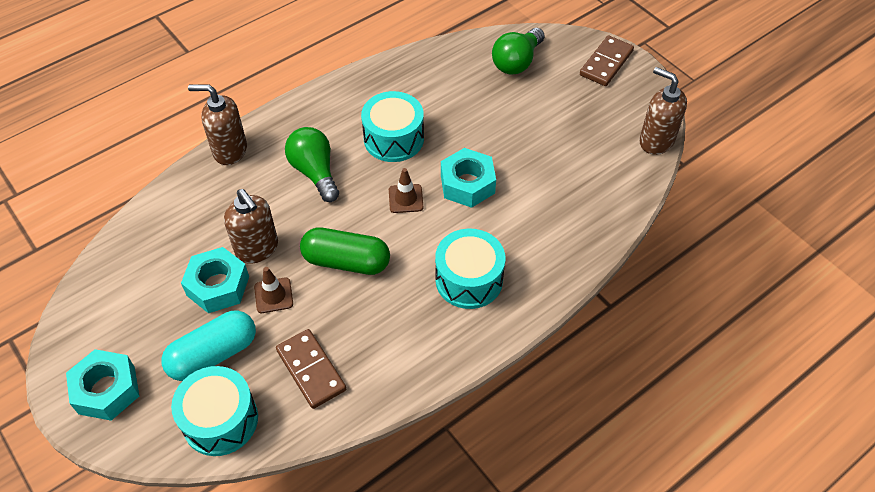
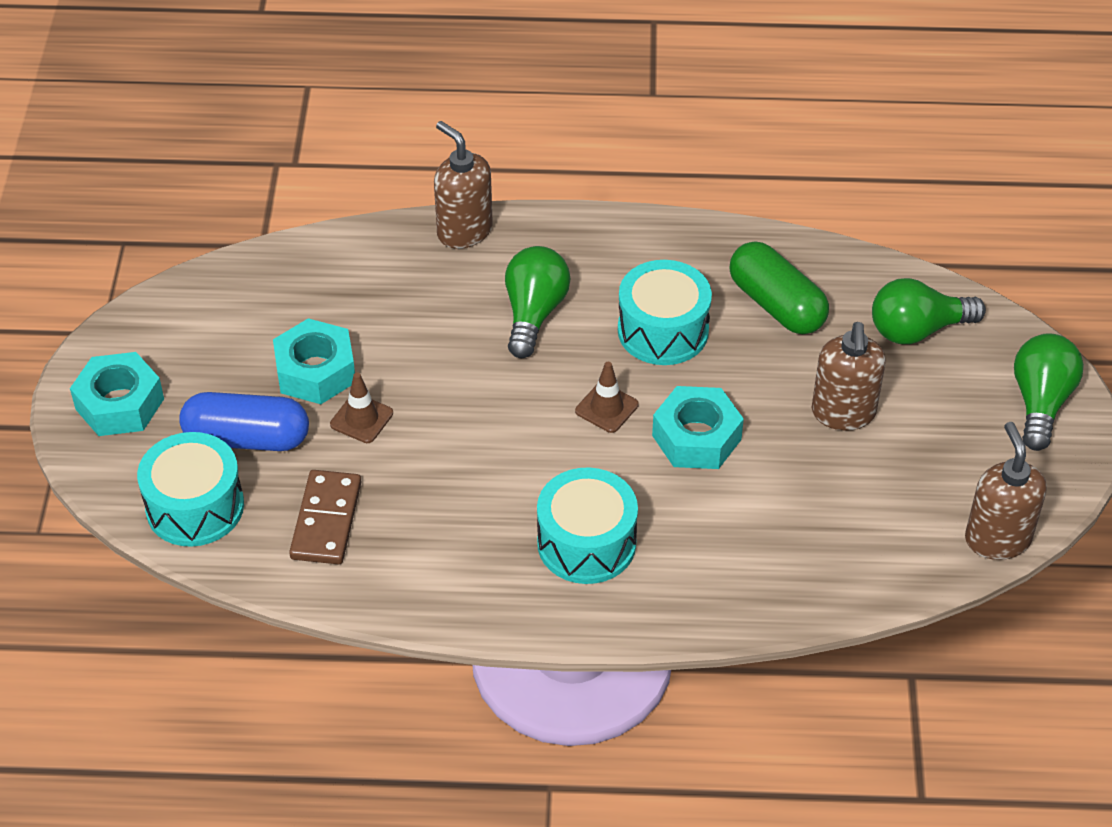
camera: 40 degrees right, 5 degrees down
turquoise capsule [161,310,256,381] -> blue capsule [179,392,309,451]
brown soap dispenser [224,189,278,264] -> brown soap dispenser moved to [812,322,886,431]
green capsule [300,227,390,275] -> green capsule moved to [730,241,829,334]
brown domino [580,35,634,86] -> green light bulb [1014,333,1084,451]

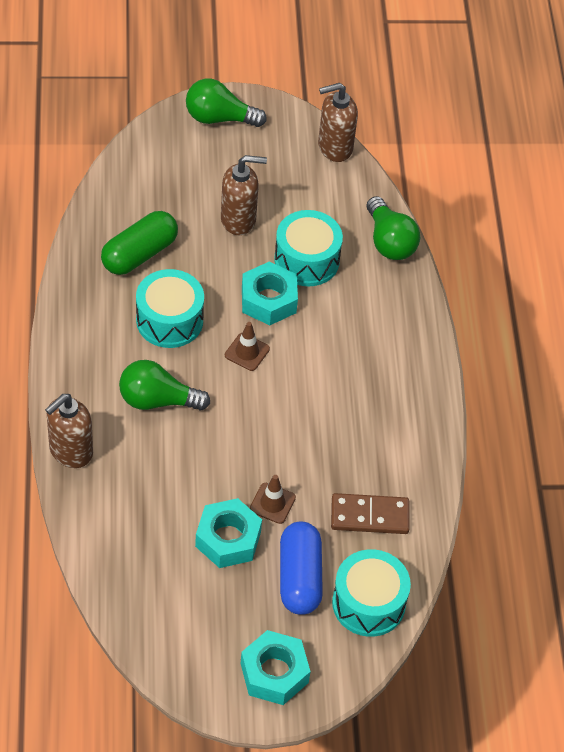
camera: 100 degrees left, 5 degrees up
turquoise drum [537,467,638,584] -> turquoise drum moved to [274,210,343,286]
green light bulb [872,278,986,344] -> green light bulb moved to [366,196,420,260]

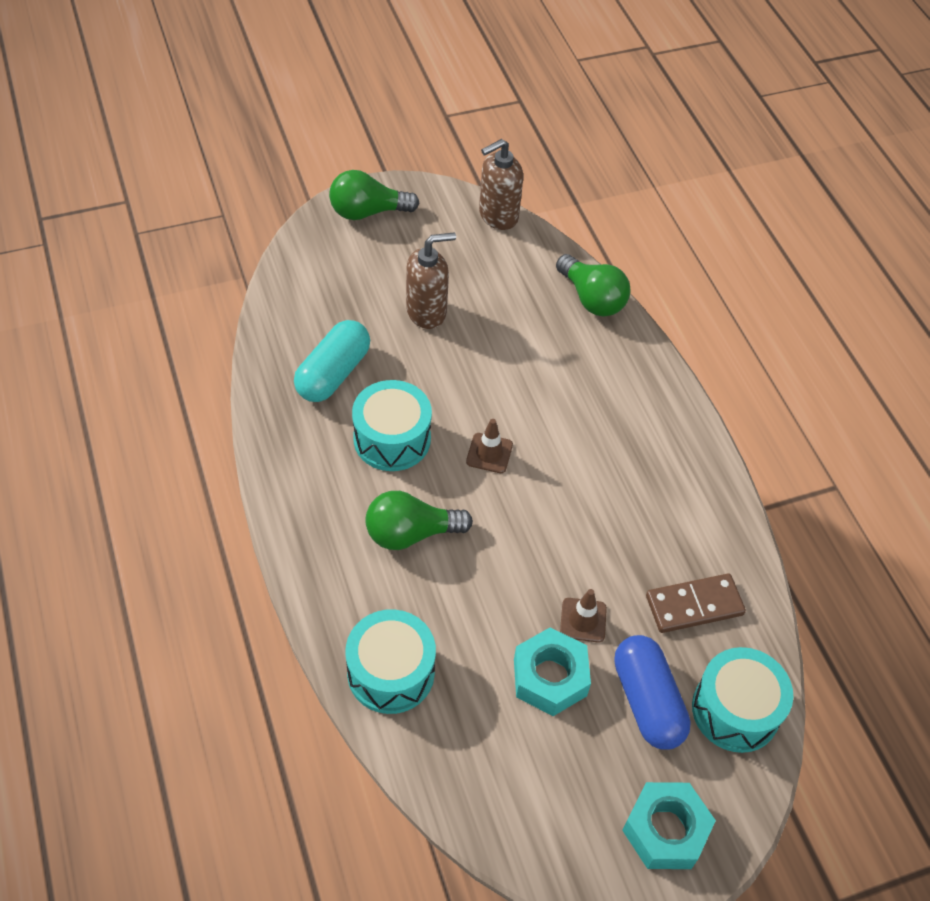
camera: 15 degrees left, 0 degrees up
brown soap dispenser [45,394,93,468] -> none
green capsule [101,211,178,275] -> turquoise capsule [294,320,370,402]
turquoise nut [242,262,298,325] -> none
turquoise drum [274,210,343,286] -> turquoise drum moved to [346,609,436,714]

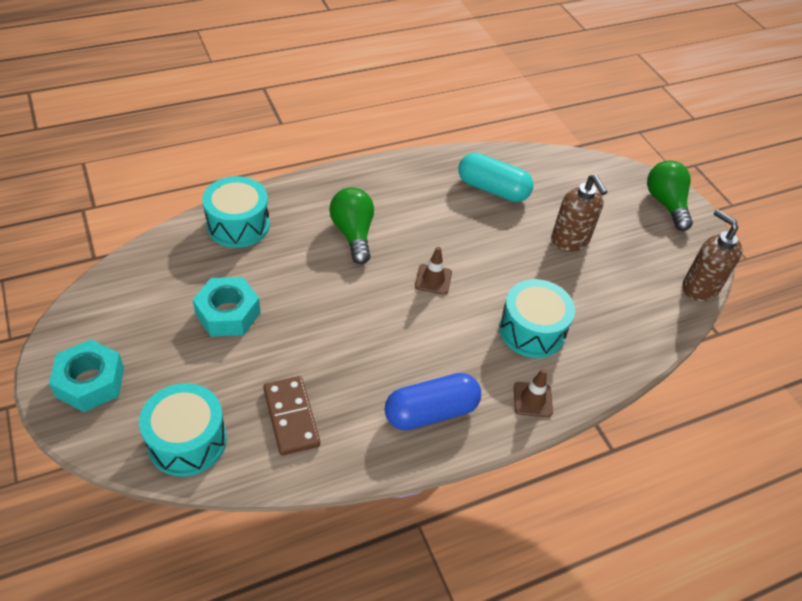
camera: 85 degrees right, 5 degrees down
turquoise drum [352,380,432,471] -> turquoise drum moved to [499,279,575,358]
green light bulb [556,254,631,317] -> none
brown traffic cone [560,589,607,643] -> brown traffic cone moved to [514,369,553,417]
blue capsule [614,635,691,750] -> blue capsule moved to [385,373,481,430]

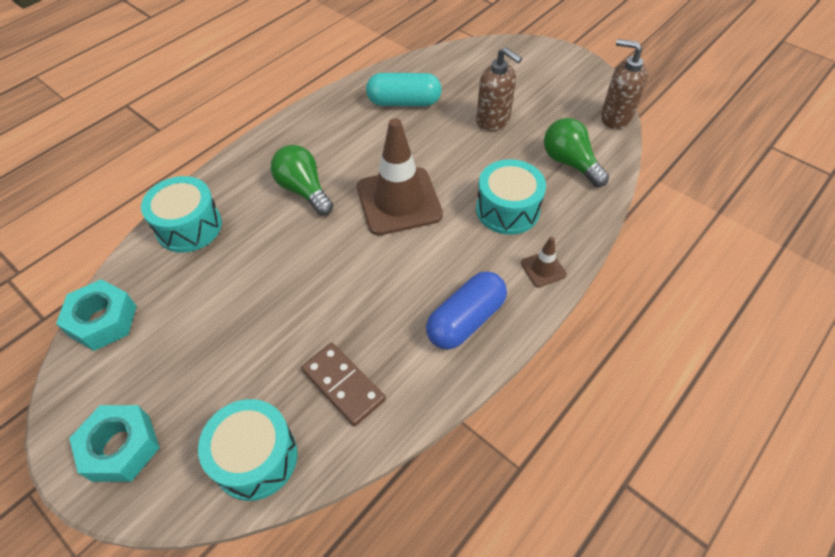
camera: 20 degrees left, 5 degrees up
turquoise nut [193,277,261,337] -> turquoise nut moved to [56,279,137,351]
brown traffic cone [415,247,452,295] -> brown traffic cone [357,118,443,235], size x2.26
green light bulb [647,160,693,231] -> green light bulb moved to [544,118,609,187]

